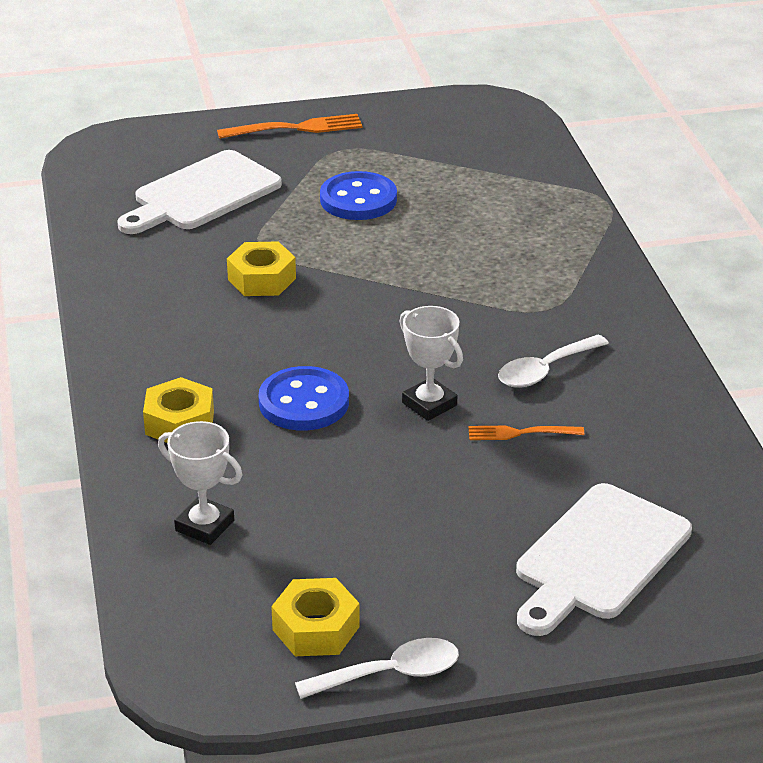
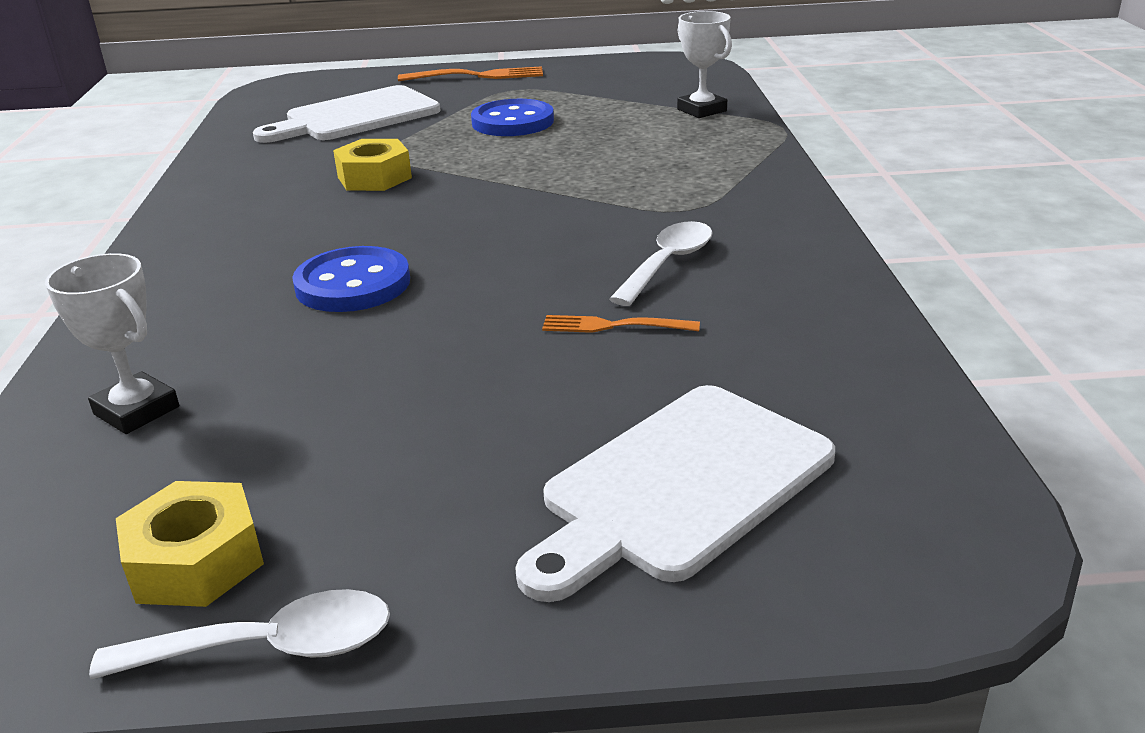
camera: 10 degrees right, 5 degrees down
yellow nut [143,377,214,443] -> none
white trophy [399,306,463,421] -> white trophy moved to [677,11,732,118]
white spoon [498,335,609,388] -> white spoon turned 150 degrees clockwise [609,221,713,306]

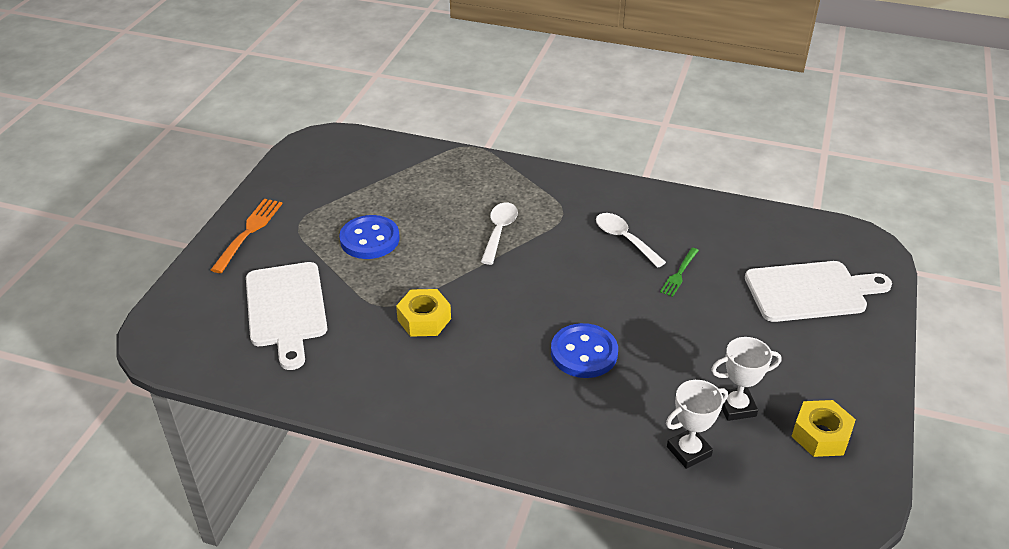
camera: 70 degrees left, 10 degrees up
white spoon [89,589,390,679] -> white spoon moved to [481,203,518,265]
white cutting board [515,385,835,602] -> white cutting board turned 75 degrees counterclockwise [745,261,892,322]
orange fork [542,315,700,333] -> green fork [660,248,699,297]
white trophy [677,11,732,118] -> white trophy moved to [711,337,782,421]

